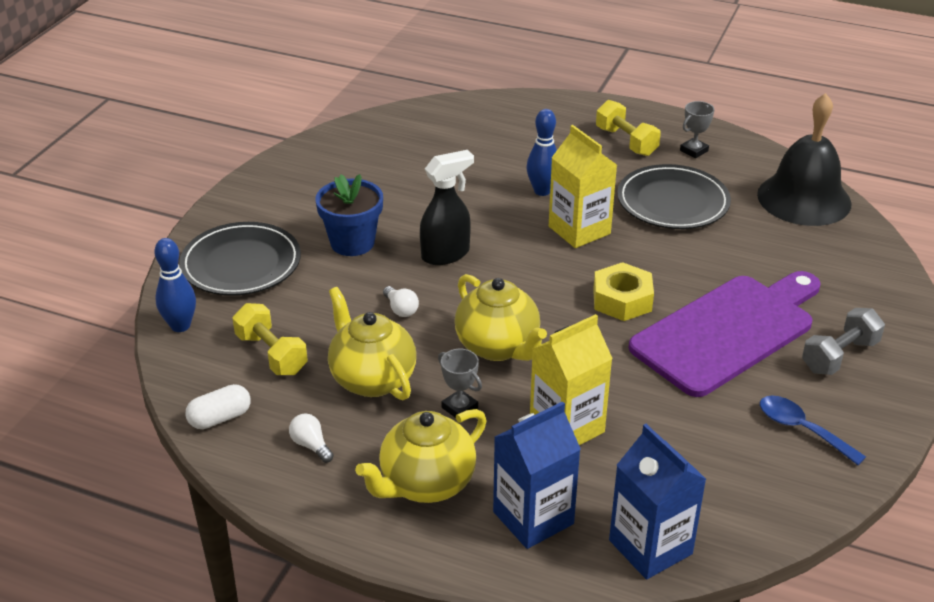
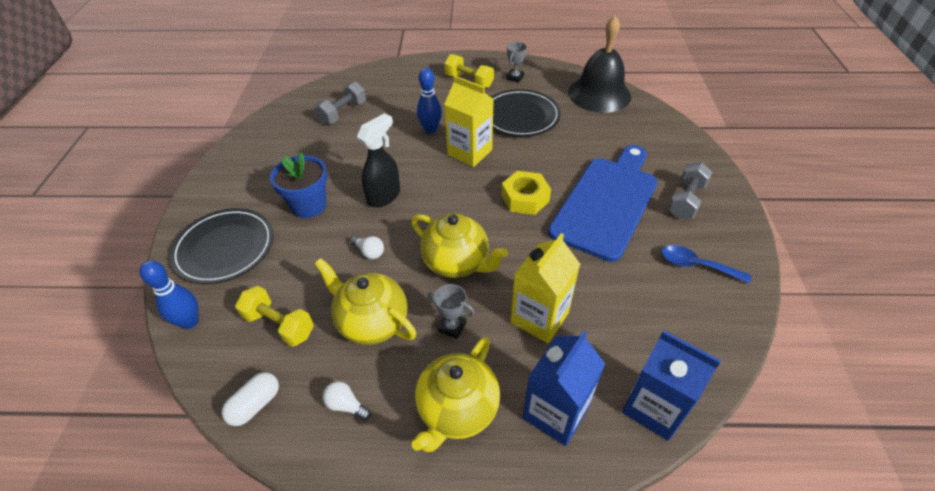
camera: 20 degrees left, 10 degrees up
purple cutting board [628,271,821,397] -> blue cutting board [548,145,658,262]
none -> grey dumbbell [314,81,366,125]

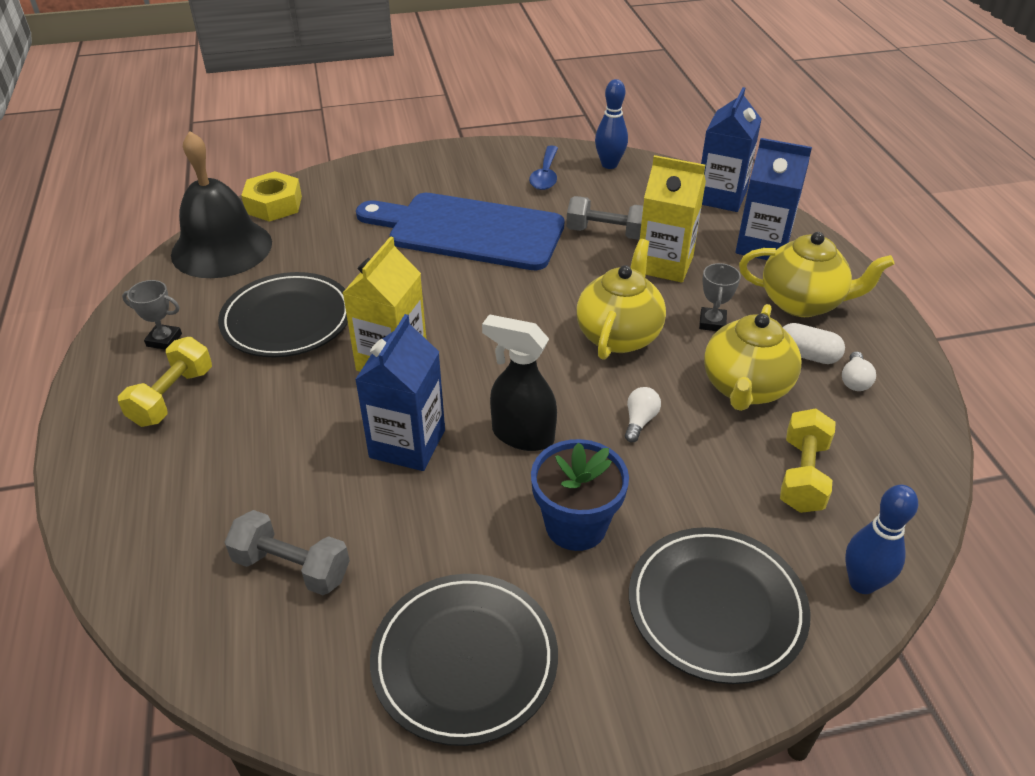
camera: 105 degrees left, 5 degrees down
white capsule [222,372,279,426] -> white capsule moved to [782,323,845,364]
blue bowling pin [417,68,442,133] -> blue bowling pin moved to [595,79,628,169]
yellow nut [501,171,551,215] -> yellow nut moved to [241,171,302,222]
grey dumbbell [668,162,712,219] -> grey dumbbell moved to [566,196,643,240]
none -> blue carton [355,314,445,471]
none -> black plate [370,574,558,746]

